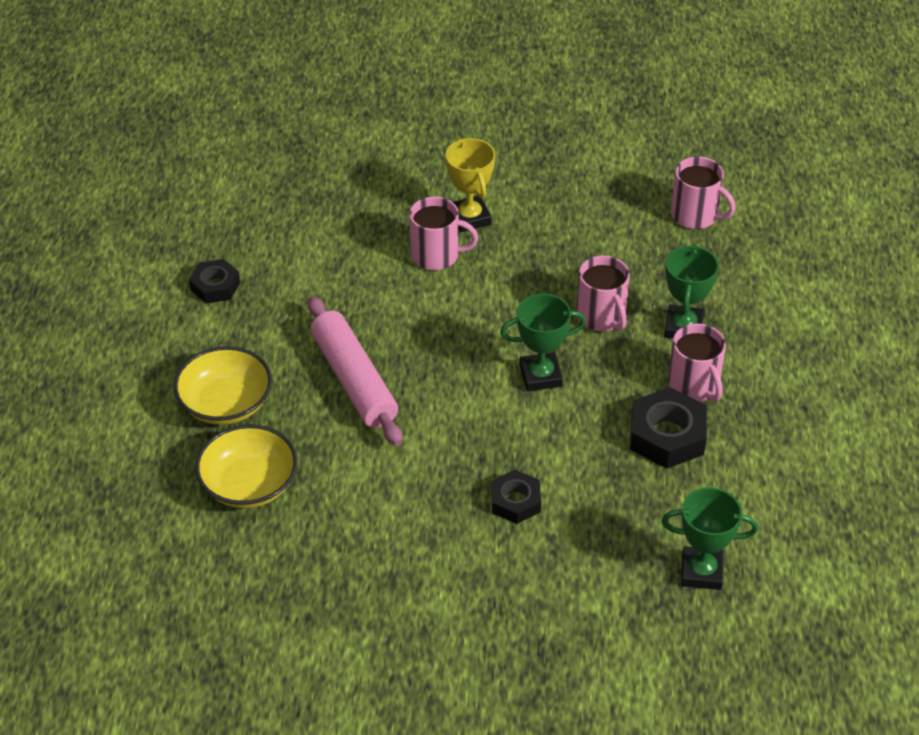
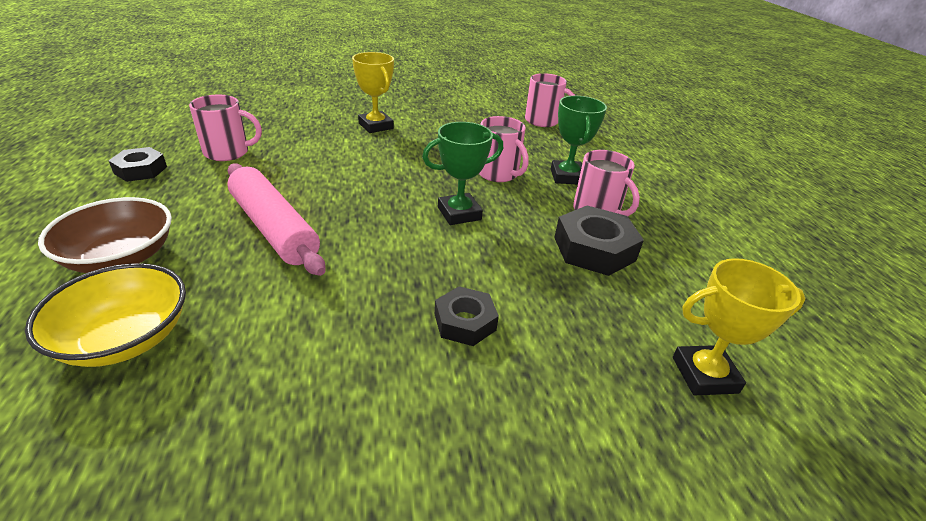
camera: 15 degrees left, 10 degrees down
yellow bowl [174,346,272,425] -> brown bowl [38,197,172,273]
pink mug [409,197,478,270] -> pink mug moved to [189,95,262,161]
green trophy [662,487,758,590] -> yellow trophy [673,258,805,395]

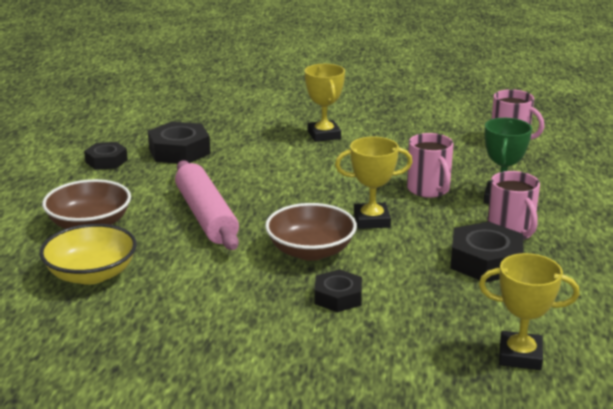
camera: 20 degrees right, 10 degrees down
pink mug [189,95,262,161] -> black nut [148,121,210,164]
green trophy [422,122,503,225] -> yellow trophy [335,137,413,229]
none -> brown bowl [265,203,357,261]

